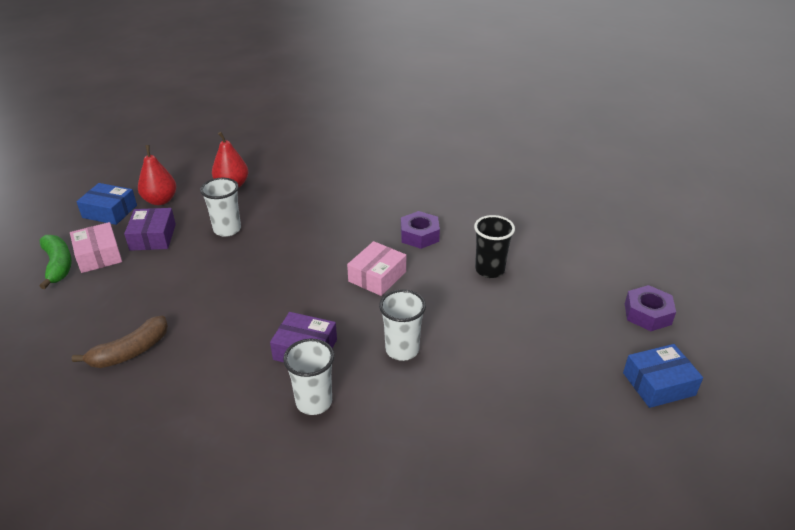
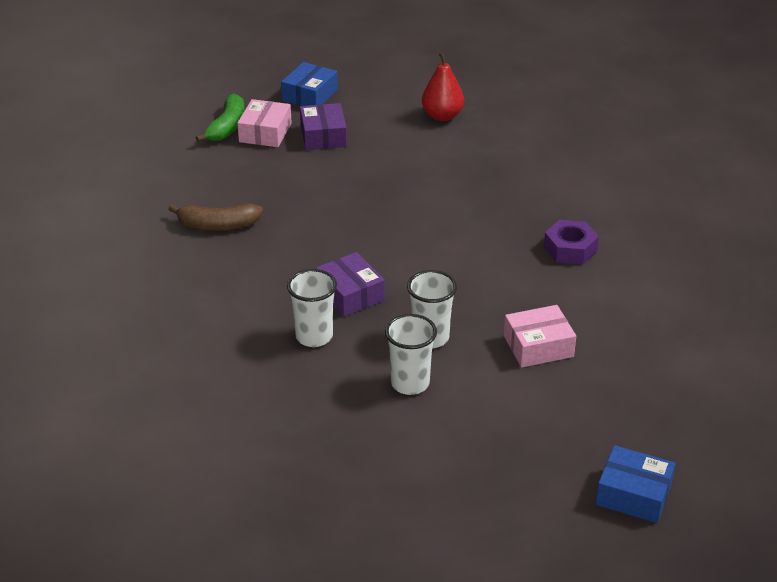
camera: 40 degrees right, 0 degrees up
blue box [76,183,137,225] -> blue box turned 60 degrees clockwise [281,62,338,106]
purple box [124,208,176,251] -> purple box turned 45 degrees counterclockwise [300,103,347,150]
red pear [138,145,177,205] -> none
white cup [200,178,241,237] -> white cup moved to [385,314,437,395]
pink box [347,241,406,296] -> pink box moved to [504,305,576,367]
black cup [474,215,515,278] -> none
purple nut [625,285,676,331] -> none

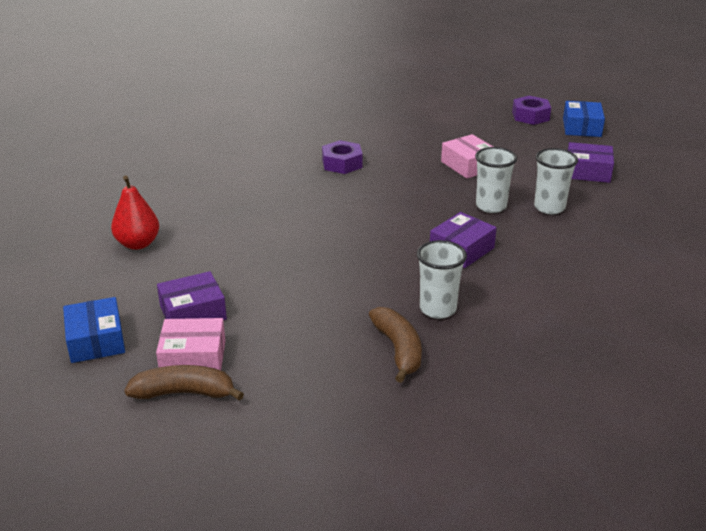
camera: 105 degrees left, 5 degrees down
green banana [196,93,245,142] -> brown banana [124,365,244,401]
blue box [281,62,338,106] -> blue box turned 60 degrees clockwise [63,297,125,363]
white cup [287,269,337,347] -> white cup moved to [417,240,467,319]
none -> purple nut [512,96,551,125]
none -> purple box [568,142,614,183]

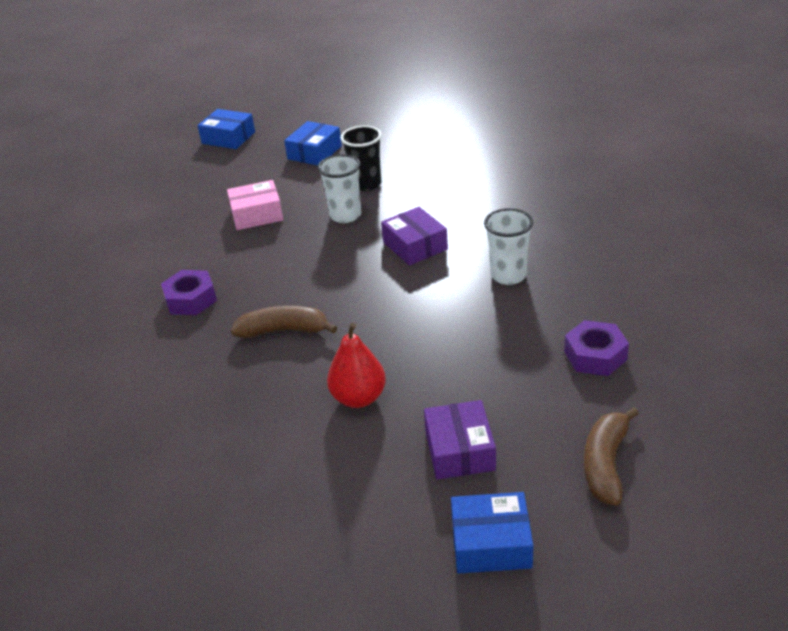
camera: 70 degrees left, 5 degrees up
red pear [111,176,159,250] -> red pear moved to [327,323,386,408]
pink box [156,318,225,370] -> none
brown banana [369,307,422,383] -> brown banana moved to [231,306,337,338]
purple nut [512,96,551,125] -> purple nut moved to [564,320,629,376]
white cup [534,148,578,214] -> black cup [340,125,382,192]
purple box [568,142,614,183] -> blue box [284,121,342,166]

